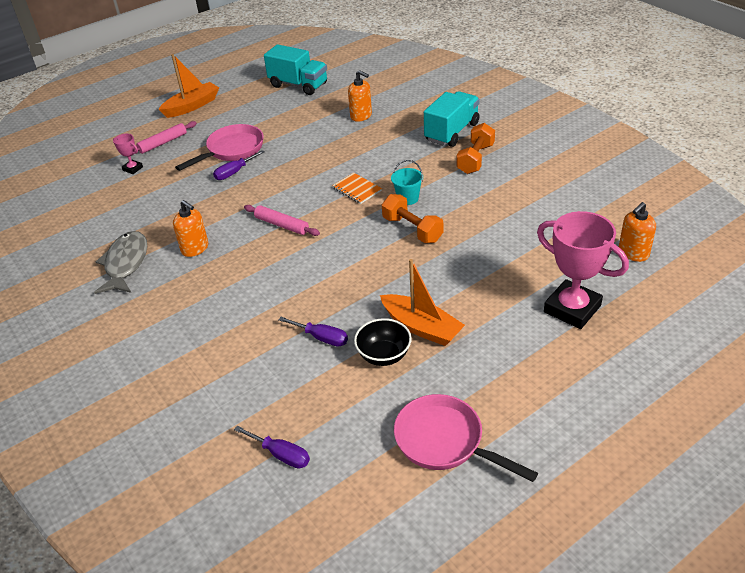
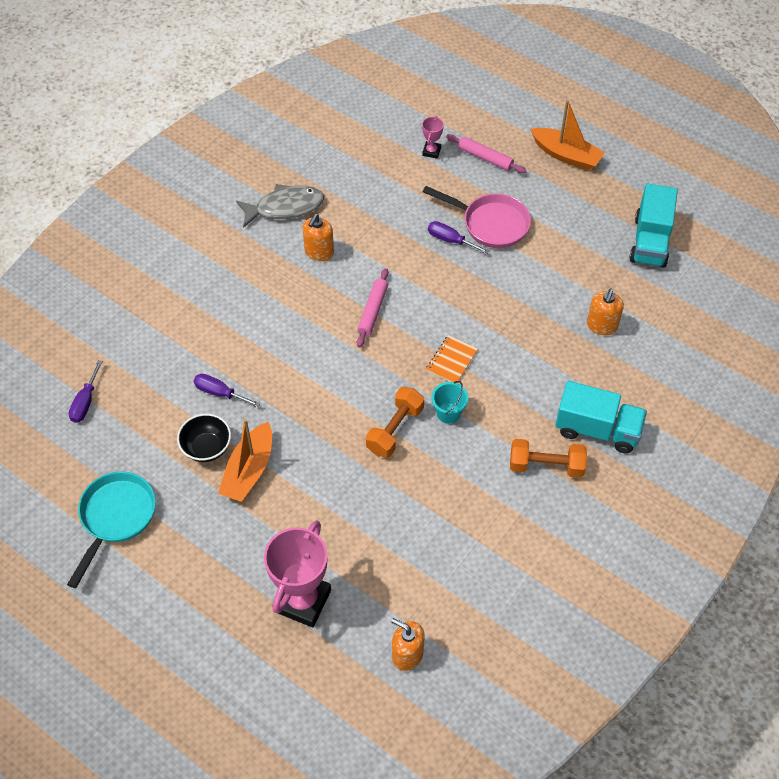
camera: 70 degrees right, 15 degrees up
purple screwdriver [278,317,348,347] -> purple screwdriver turned 105 degrees clockwise [194,374,261,407]
pink pan [394,394,538,482] -> turquoise pan [67,471,156,588]

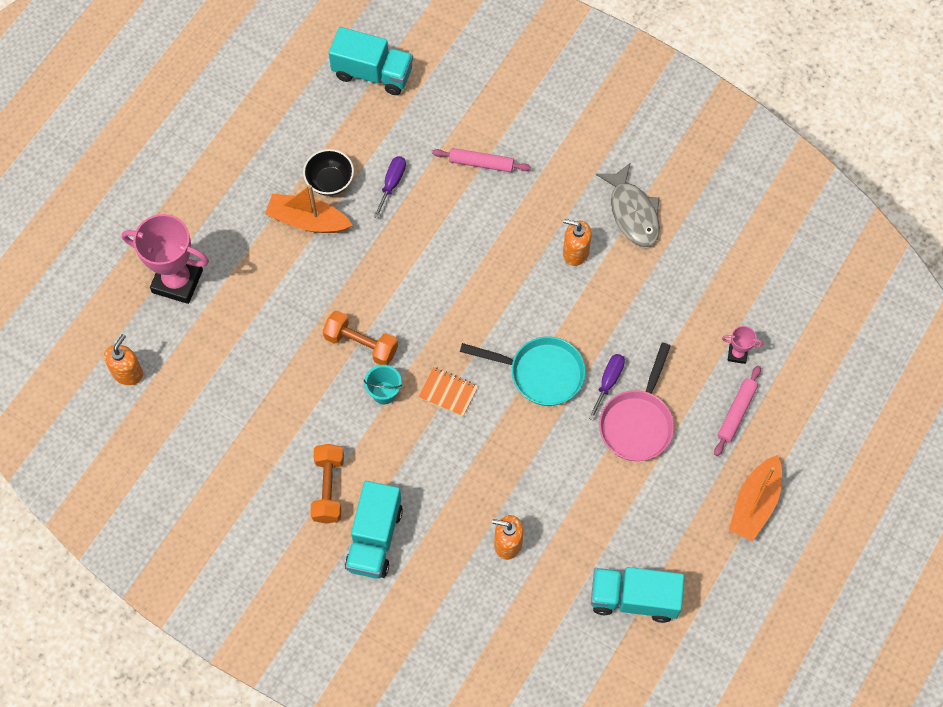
camera: 85 degrees right, 10 degrees up
turquoise pan [67,471,156,588] -> turquoise pan moved to [460,337,586,406]
purple screwdriver [69,360,103,423] -> turquoise truck [329,27,413,95]
pink rolling pin [357,268,389,348] -> pink rolling pin moved to [432,148,531,172]

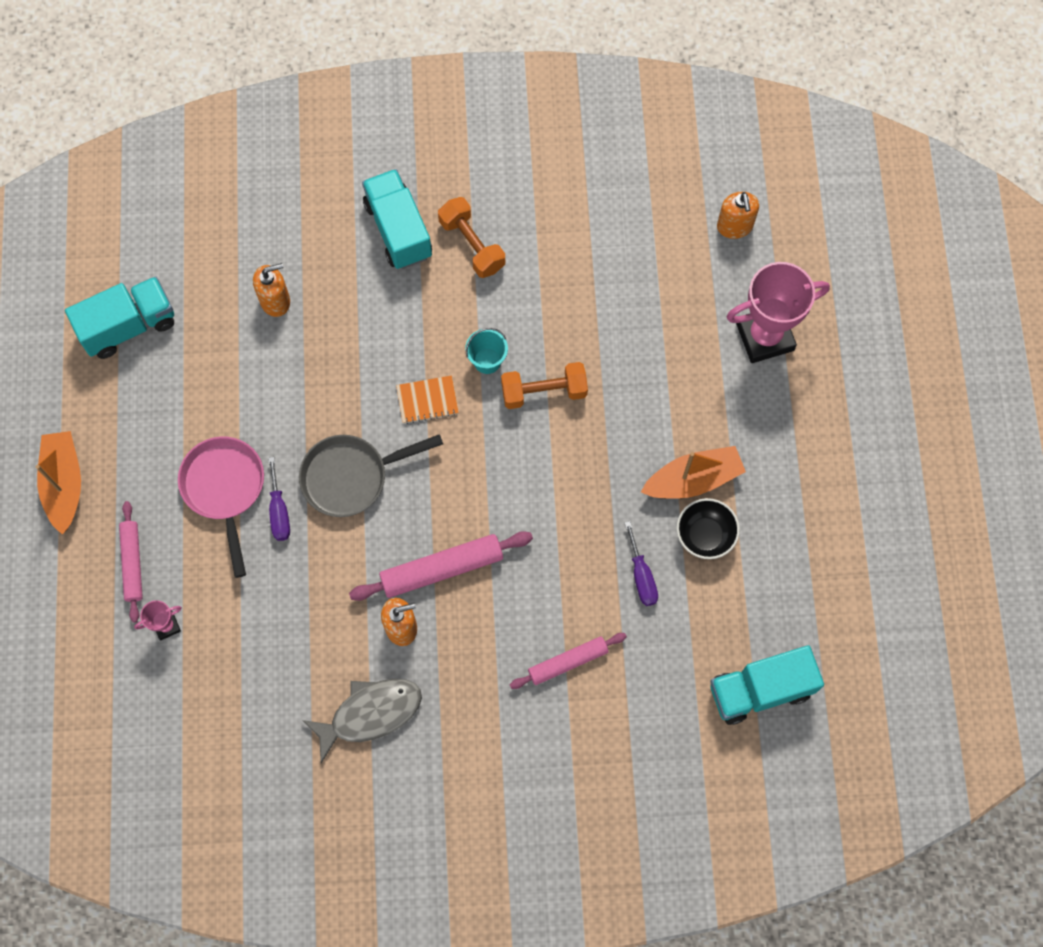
camera: 145 degrees right, 5 degrees up
turquoise pan [460,337,586,406] -> grey pan [299,434,443,517]
grey fish [596,162,660,247] -> grey fish turned 120 degrees clockwise [302,679,422,763]
none -> pink rolling pin [349,531,533,601]

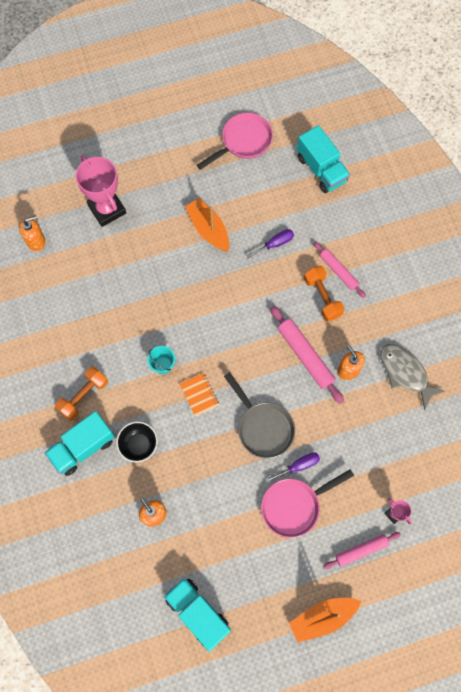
camera: 105 degrees left, 0 degrees up
orange dumbbell [501,362,588,409] -> orange dumbbell moved to [304,266,345,321]
black bowl [677,498,740,559] -> black bowl moved to [116,421,158,462]
none -> pink pan [197,113,273,170]

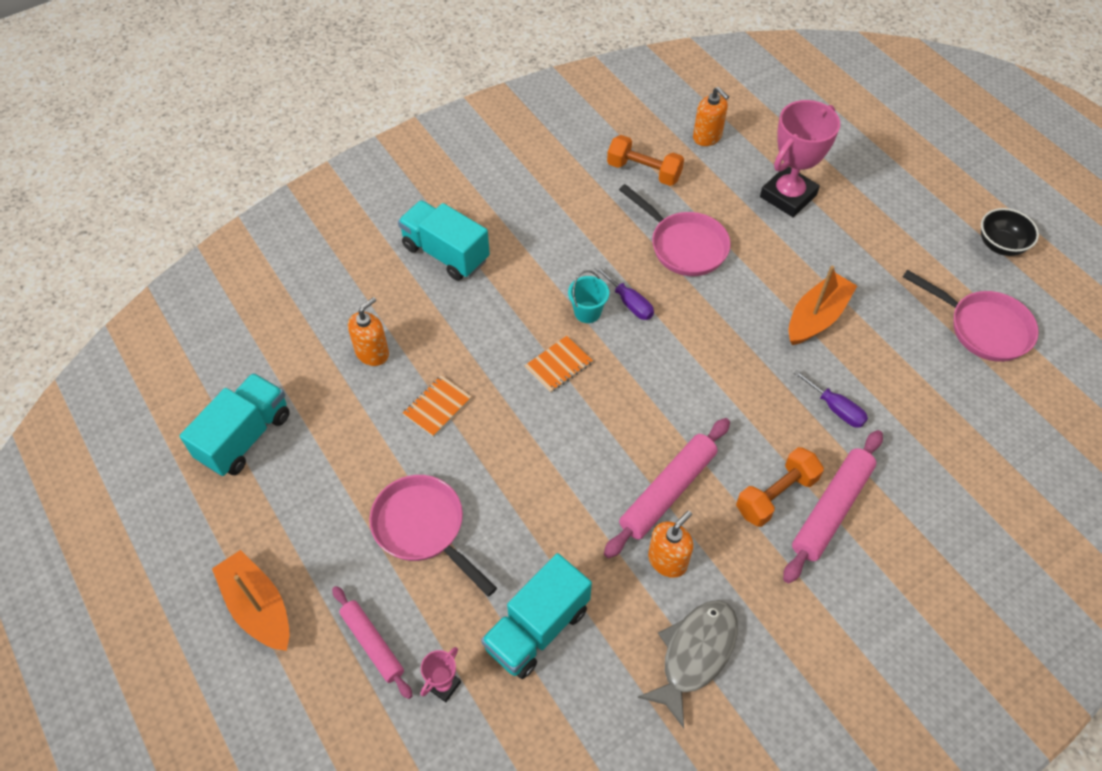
camera: 75 degrees right, 15 degrees down
orange dumbbell [55,367,108,421] -> orange dumbbell moved to [607,135,684,186]
black bowl [116,421,158,462] -> black bowl moved to [981,208,1039,256]
grey pan [224,372,295,458] -> none
purple screwdriver [266,452,320,482] -> purple screwdriver moved to [594,265,654,320]
turquoise truck [297,125,350,193] -> turquoise truck moved to [481,553,592,679]
pink rolling pin [314,242,366,298] -> pink rolling pin [783,430,883,583], size x1.53
none -> orange notebook [403,375,472,437]
none -> pink pan [619,184,731,276]

